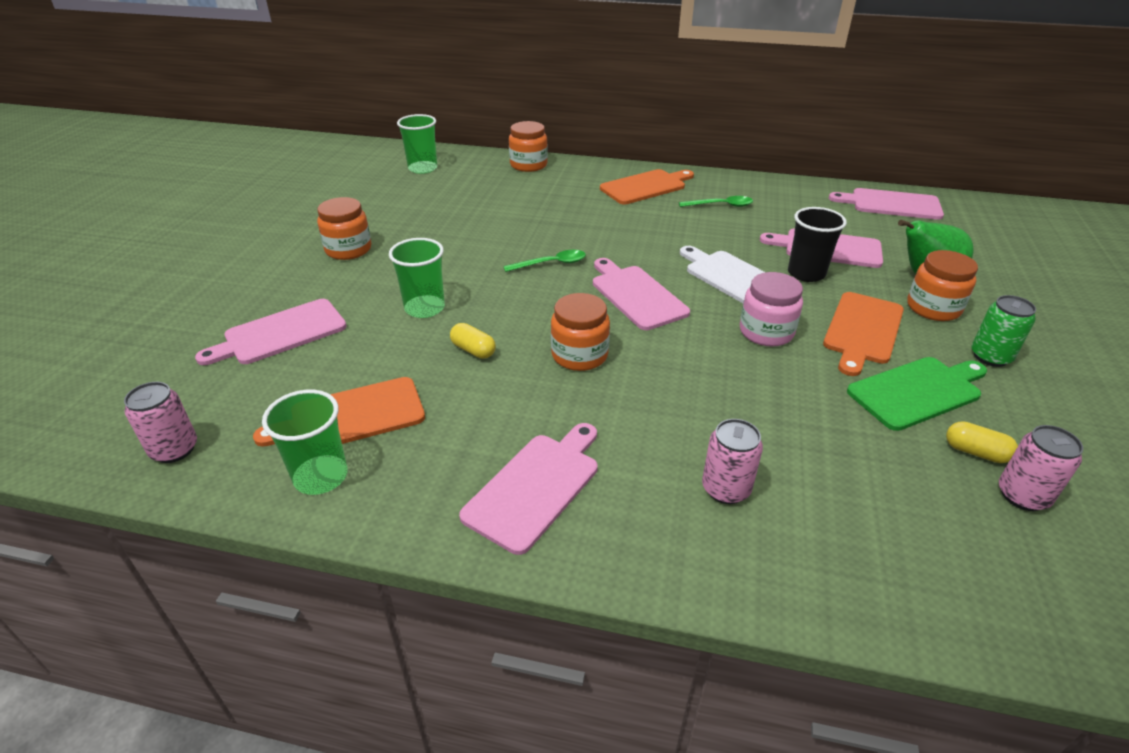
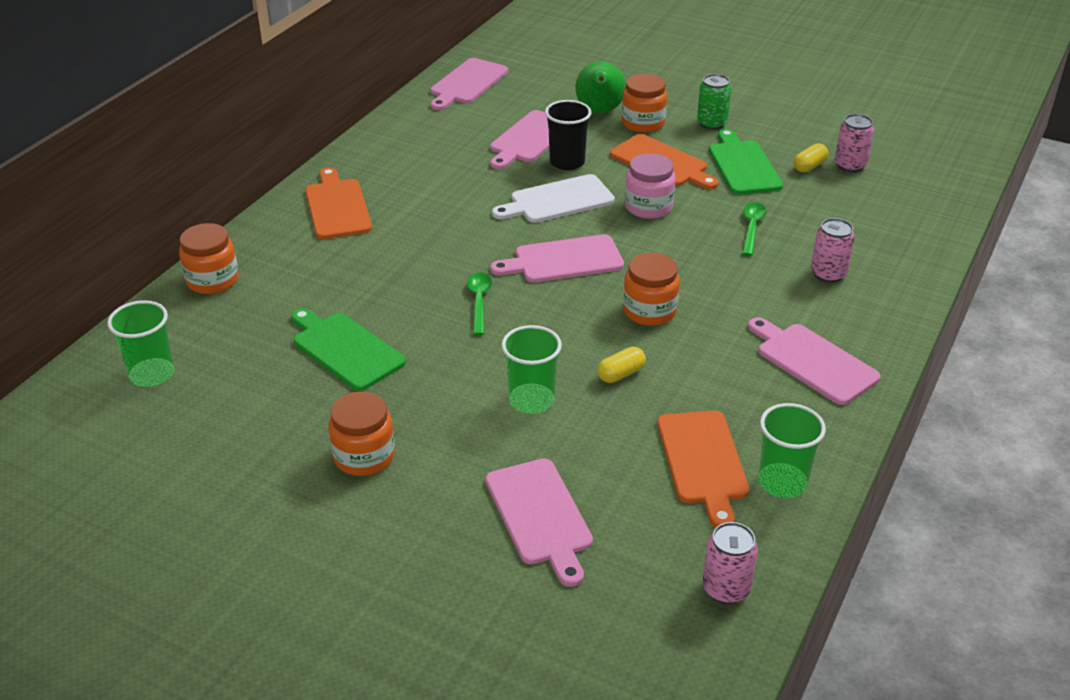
camera: 75 degrees left, 0 degrees up
green spoon [679,196,753,207] -> green spoon moved to [742,202,767,256]
none -> green cutting board [291,308,406,391]

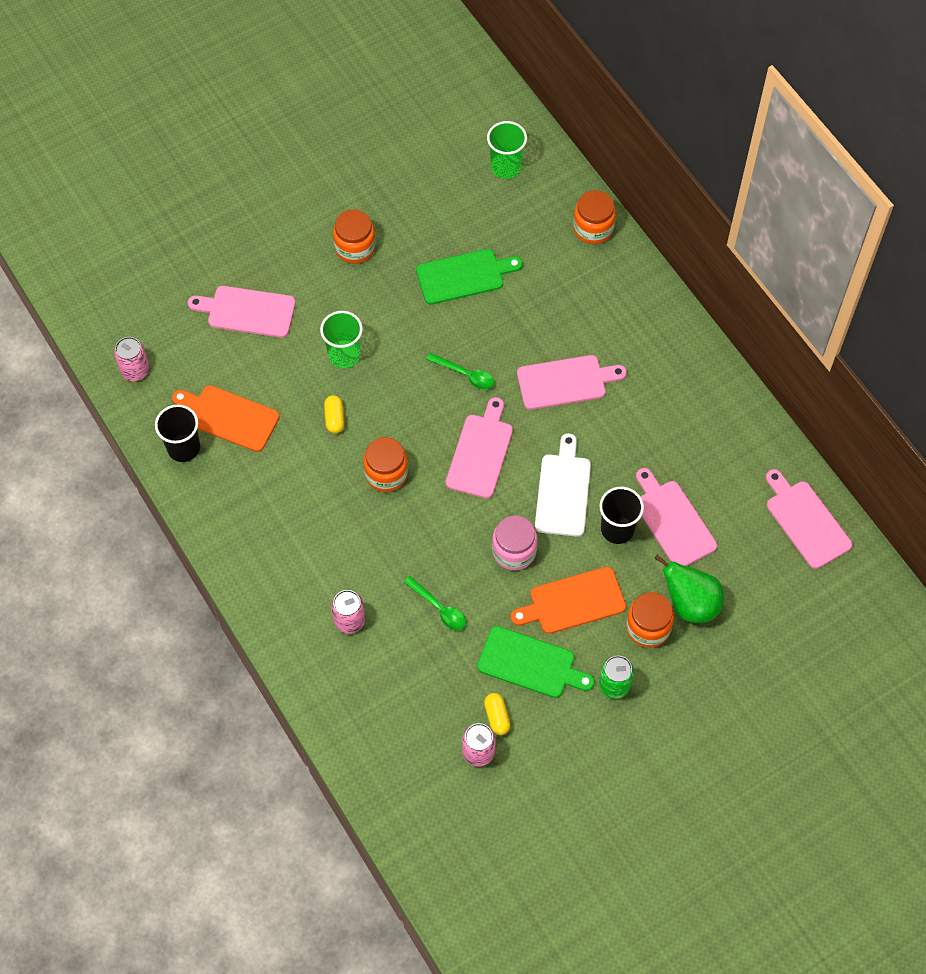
camera: 120 degrees right, 25 degrees up
orange cutting board [305,167,372,239] -> none
pink cutting board [748,317,881,405] -> pink cutting board moved to [517,355,627,410]
green cup [758,403,826,498] -> black cup [155,404,200,462]

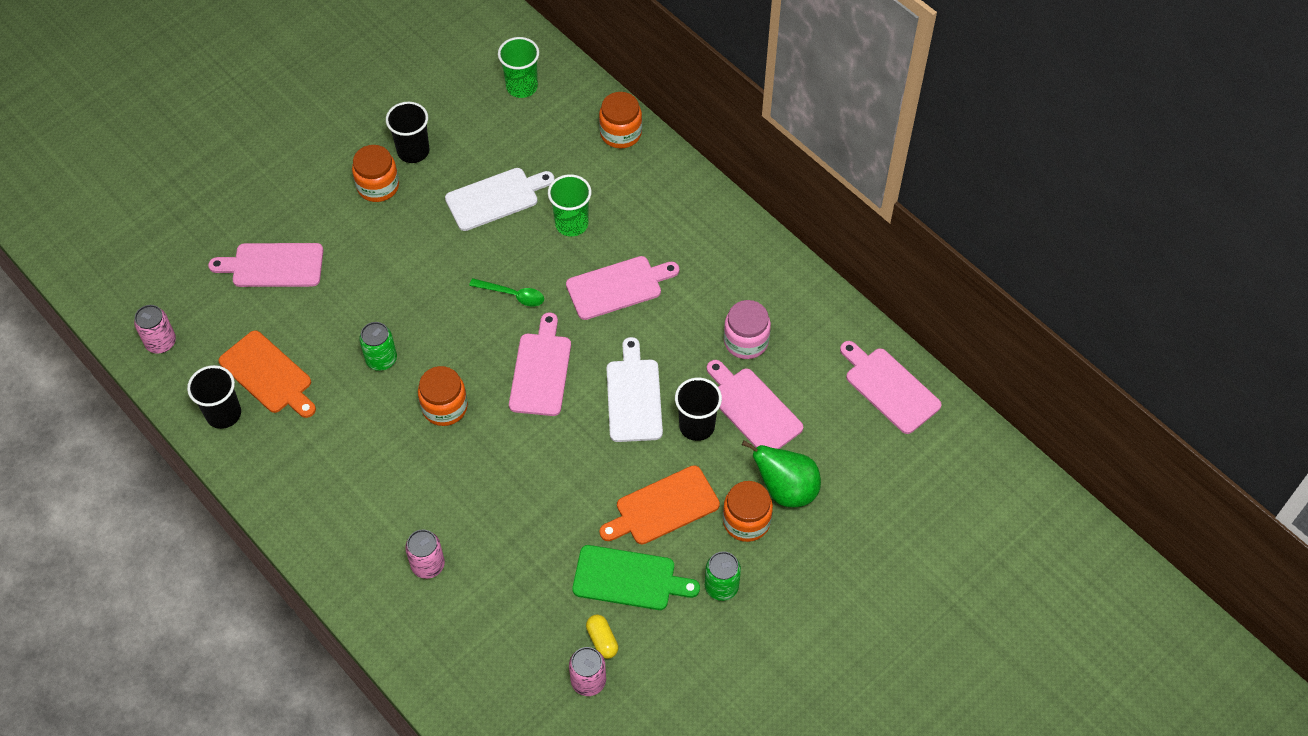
camera: 10 degrees left, 5 degrees down
orange cutting board [172,385,279,452] -> orange cutting board turned 150 degrees counterclockwise [218,330,316,418]
green cup [320,311,363,368] -> green cup moved to [548,174,592,237]
yellow capsule [324,395,344,433] -> green can [359,322,397,371]
green spoon [404,576,466,630] -> none
green cutting board [416,249,523,305] -> white cutting board [445,168,555,231]
pink jar [492,515,537,570] -> pink jar moved to [724,300,771,359]
none -> black cup [386,102,429,163]

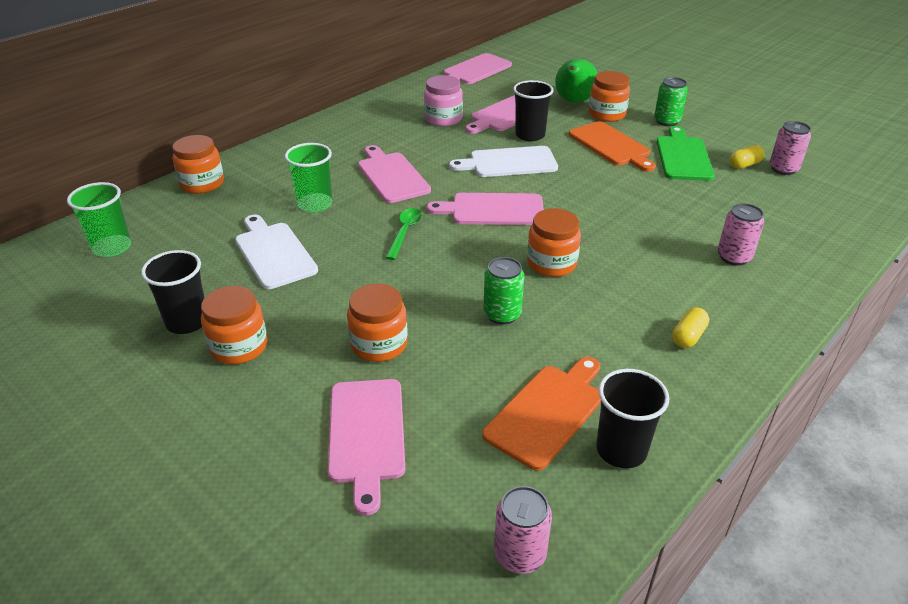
camera: 95 degrees left, 20 degrees down
none -> orange jar [347,283,408,362]
none -> yellow capsule [672,308,709,348]

